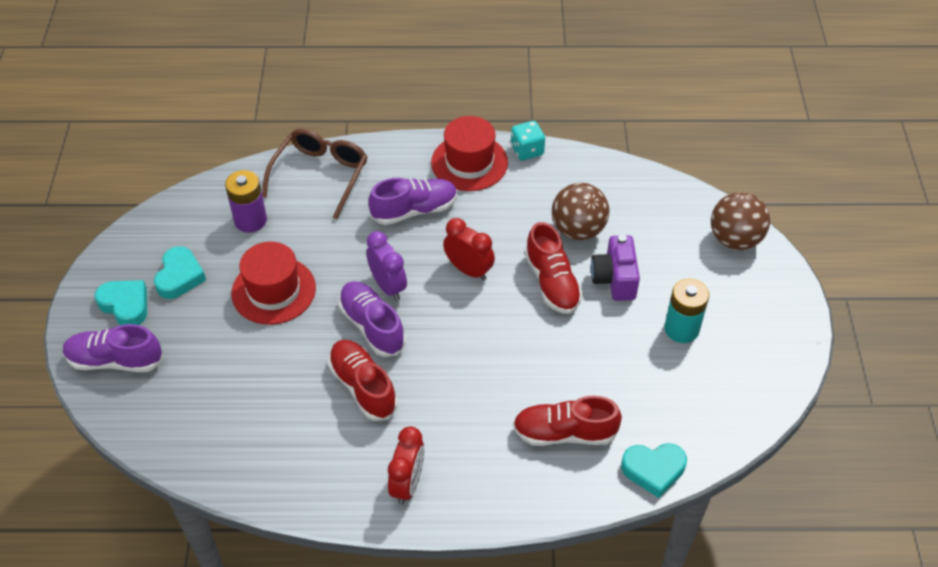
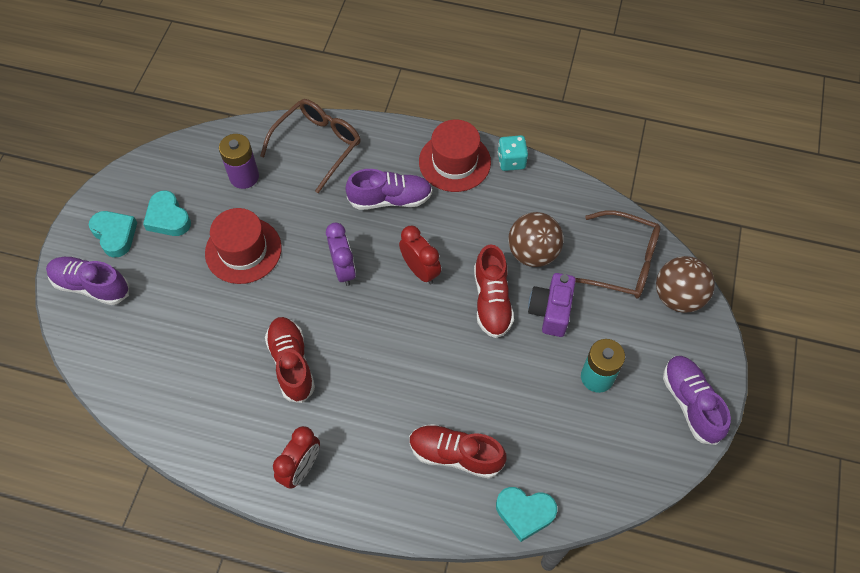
camera: 15 degrees right, 10 degrees up
turquoise heart [154,246,206,299] -> turquoise heart turned 120 degrees clockwise [143,190,191,236]
purple shoe [339,281,406,357] -> purple shoe moved to [663,356,731,445]
none -> brown glasses [575,210,661,298]

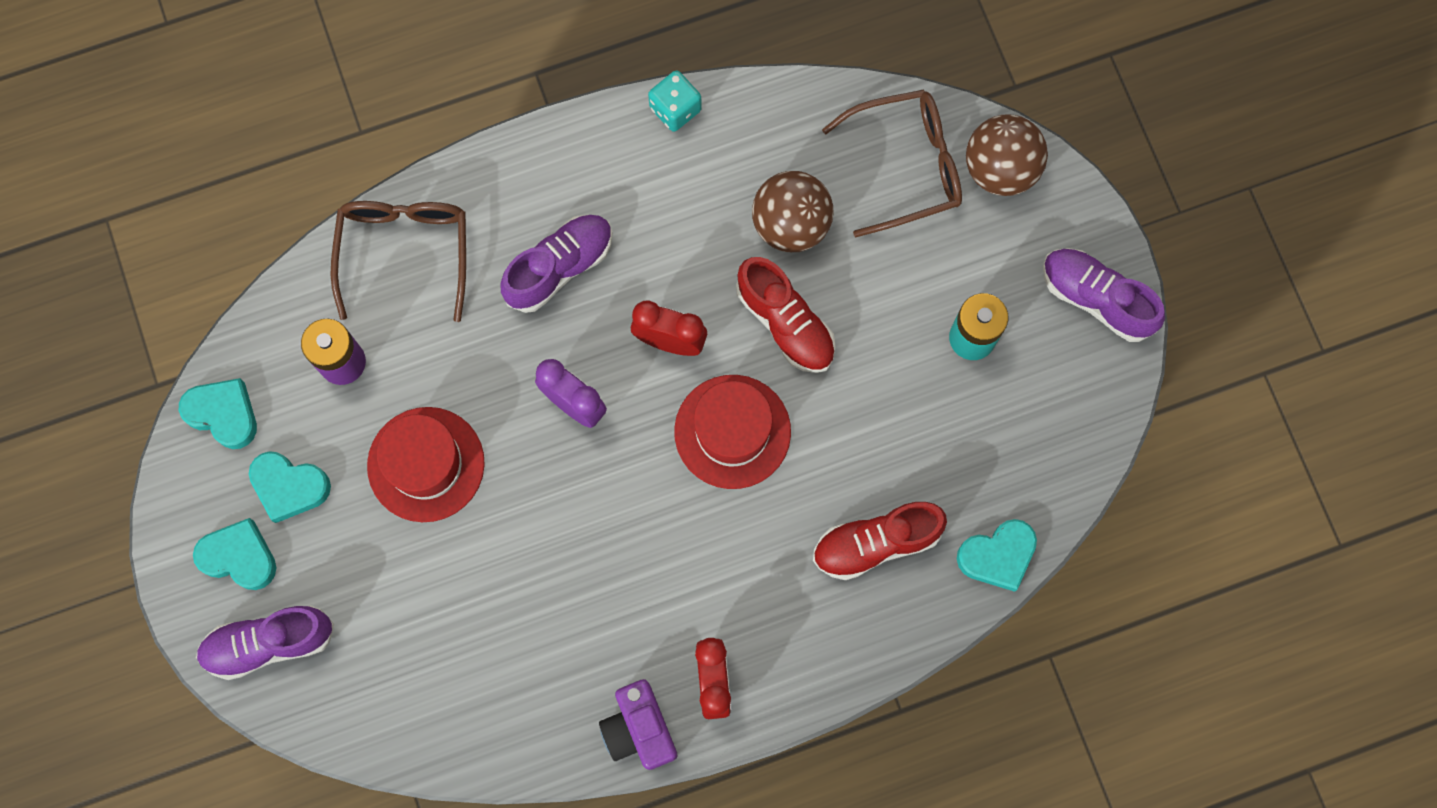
camera: 35 degrees left, 15 degrees up
red shoe [265,317,315,403] -> none
red hat [419,120,491,192] -> red hat moved to [674,375,791,489]
purple camera [528,273,576,337] -> purple camera moved to [599,679,677,770]
none -> turquoise heart [179,378,257,449]

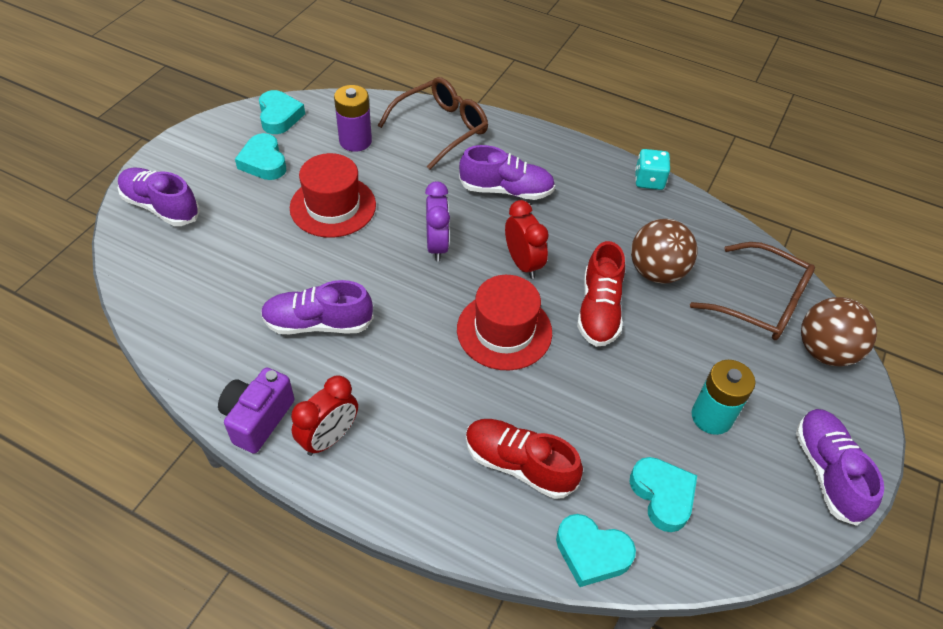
camera: 45 degrees right, 25 degrees down
turquoise heart [193,518,277,590] -> turquoise heart moved to [630,457,697,532]
none -> purple shoe [261,280,374,334]

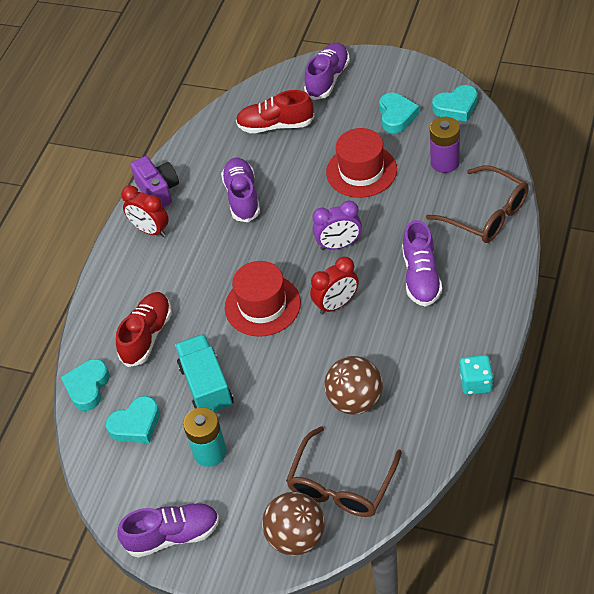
camera: 90 degrees right, 0 degrees up
purple camera [218,367,294,454] -> purple camera turned 45 degrees clockwise [130,156,179,207]
turquoise heart [235,133,286,180] -> turquoise heart turned 120 degrees clockwise [379,93,419,134]
red shoe [577,241,625,347] -> red shoe moved to [236,90,315,133]
none -> turquoise truck [175,334,233,414]

